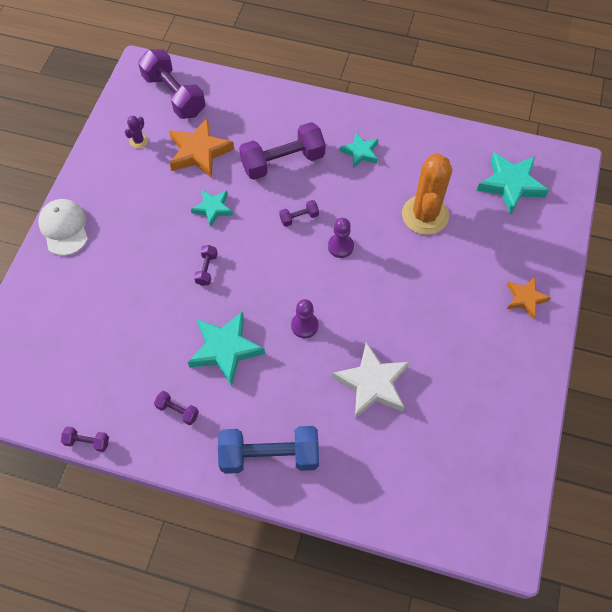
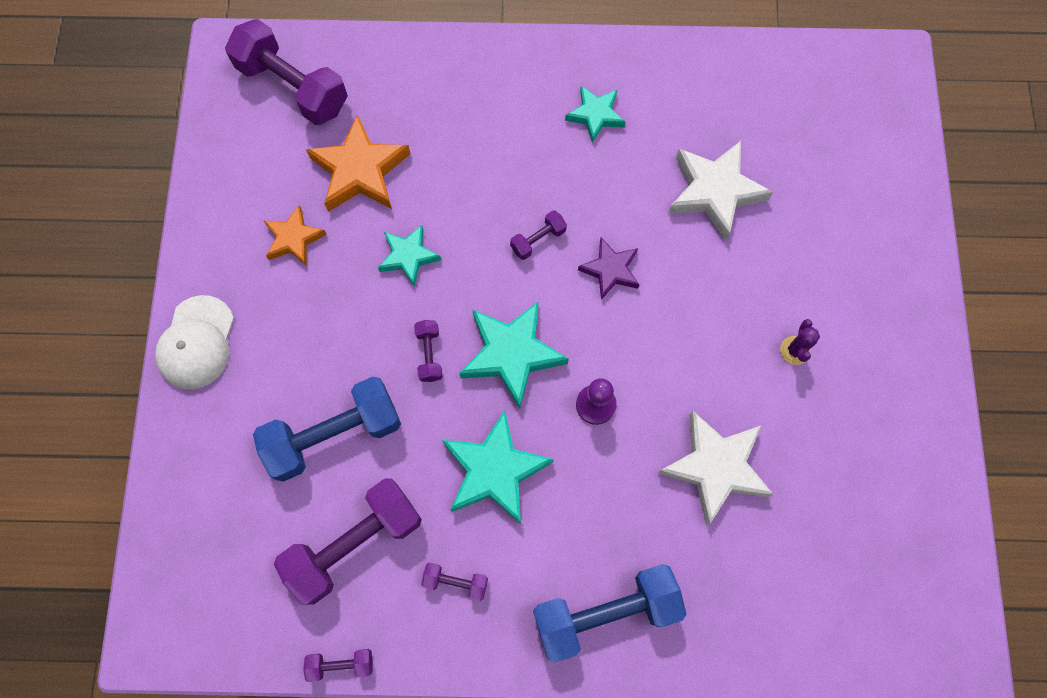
camera: 15 degrees left, 10 degrees up
white cap [38,199,88,256] -> white cap turned 135 degrees counterclockwise [155,295,234,389]
purple cactus [125,116,148,148] -> purple cactus moved to [780,319,820,365]
purple dumbbell [239,122,326,180] -> purple dumbbell moved to [274,479,422,605]
purple pawn [328,218,354,258] -> purple star [578,238,639,300]
orange cactus [402,153,452,235] -> white star [668,141,773,240]
turquoise star [477,152,549,214] -> turquoise star moved to [459,301,569,409]
orange star [507,277,551,319] -> orange star moved to [263,205,327,266]
none -> blue dumbbell [253,377,401,482]

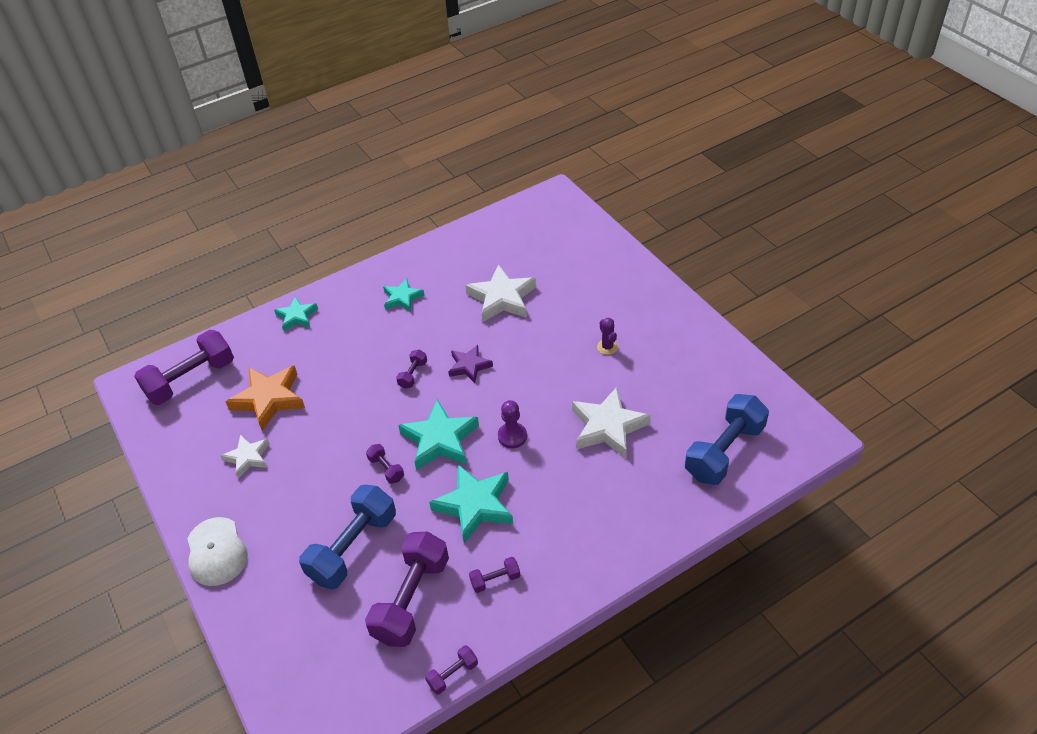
camera: 30 degrees left, 25 degrees down
purple dumbbell [225,19,348,125] -> purple dumbbell turned 45 degrees counterclockwise [134,330,234,405]
orange star [263,205,327,266] -> white star [221,435,270,478]
turquoise star [378,225,441,287] -> turquoise star moved to [274,296,318,331]
blue dumbbell [533,564,687,663] -> blue dumbbell moved to [685,394,769,485]

